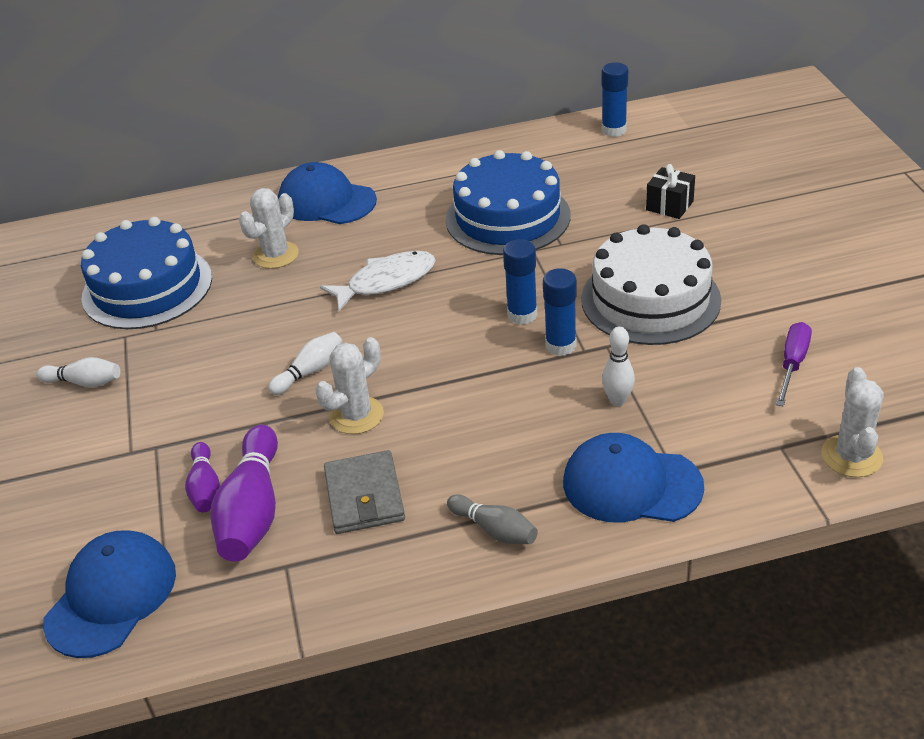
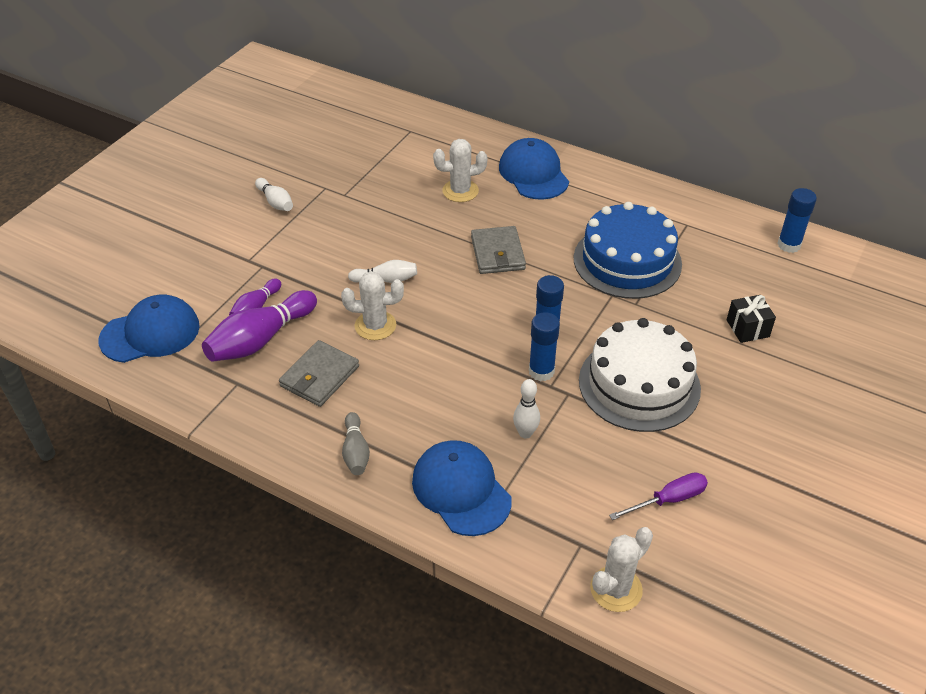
camera: 40 degrees right, 5 degrees up
blue cake [81,217,212,329] -> none
white fish [320,251,436,311] -> grey wallet [471,226,526,274]

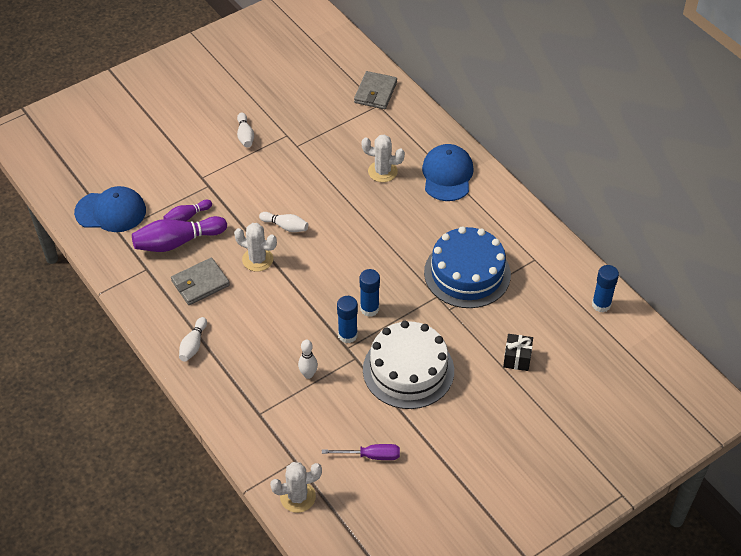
camera: 25 degrees right, 5 degrees up
grey bowling pin [342,412,370,475] -> white bowling pin [179,317,207,362]
blue cap [412,440,511,536] -> none
grey wallet [471,226,526,274] -> grey wallet moved to [354,71,397,109]

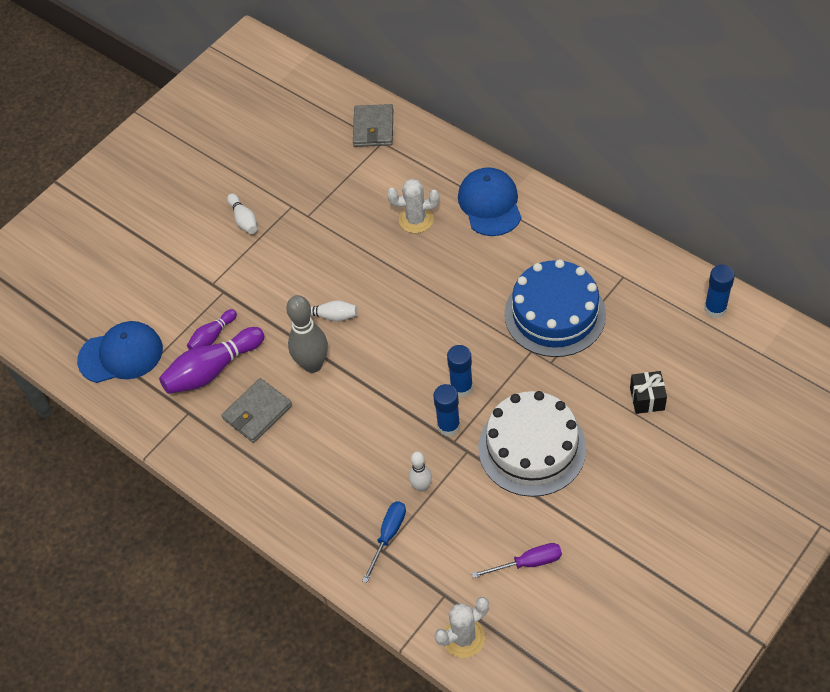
camera: 10 degrees left, 5 degrees up
white bowling pin [179,317,207,362] -> none
white cactus [234,223,277,271] -> grey bowling pin [286,295,328,373]
none -> blue screwdriver [362,501,406,583]

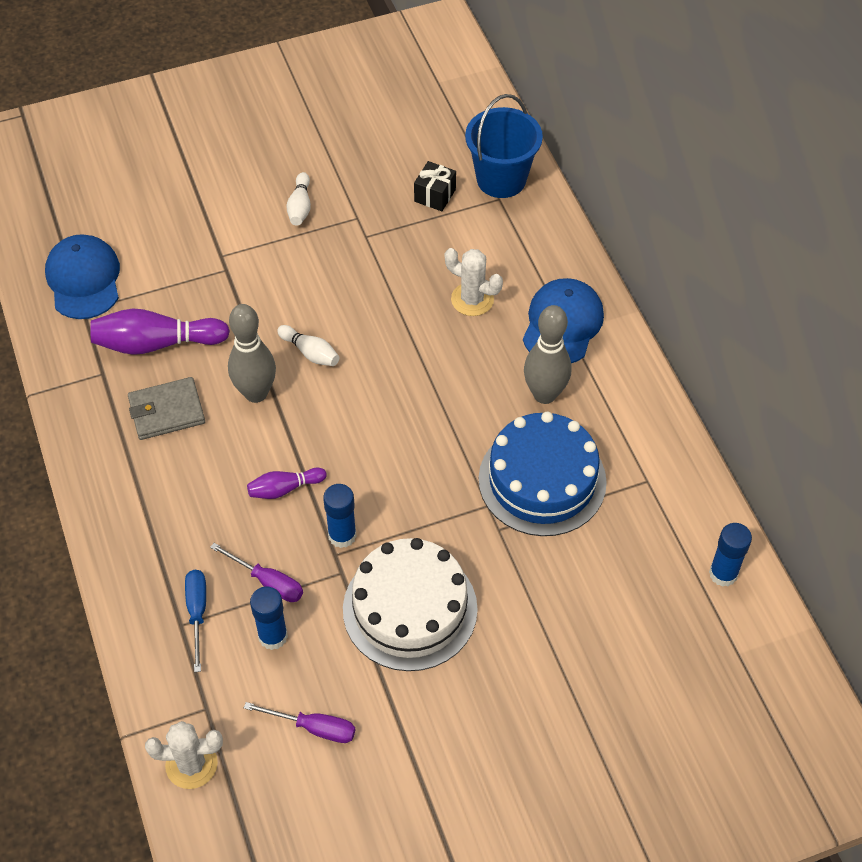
camera: 25 degrees right, 0 degrees up
blue cap [77,321,163,383] -> blue cap turned 120 degrees counterclockwise [45,234,120,319]
purple bowling pin [187,309,237,350] -> purple bowling pin moved to [247,468,326,499]
grey wallet [353,104,393,147] -> blue bucket [465,94,543,198]
blue screwdriver [362,501,406,583] -> blue screwdriver turned 60 degrees counterclockwise [185,570,206,672]
white bowling pin [409,451,432,492] -> purple screwdriver [210,543,303,602]
blue glue stick [447,345,473,397] -> blue glue stick moved to [250,587,288,650]
black gift [630,371,667,414] -> black gift moved to [414,161,456,211]
none -> grey bowling pin [524,305,571,404]

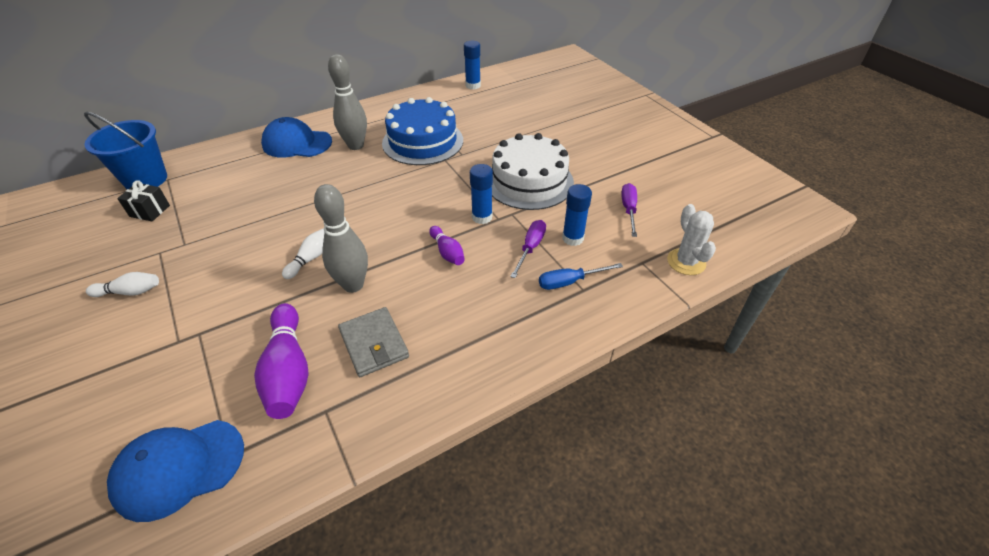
camera: 100 degrees left, 10 degrees down
white cactus [445,248,503,316] -> none

